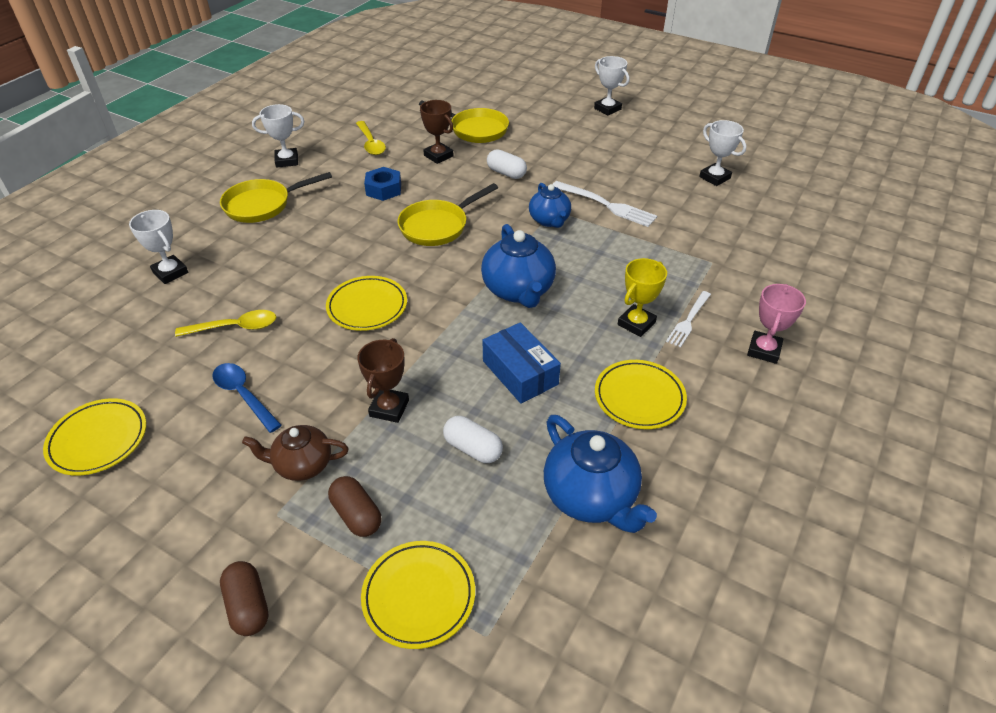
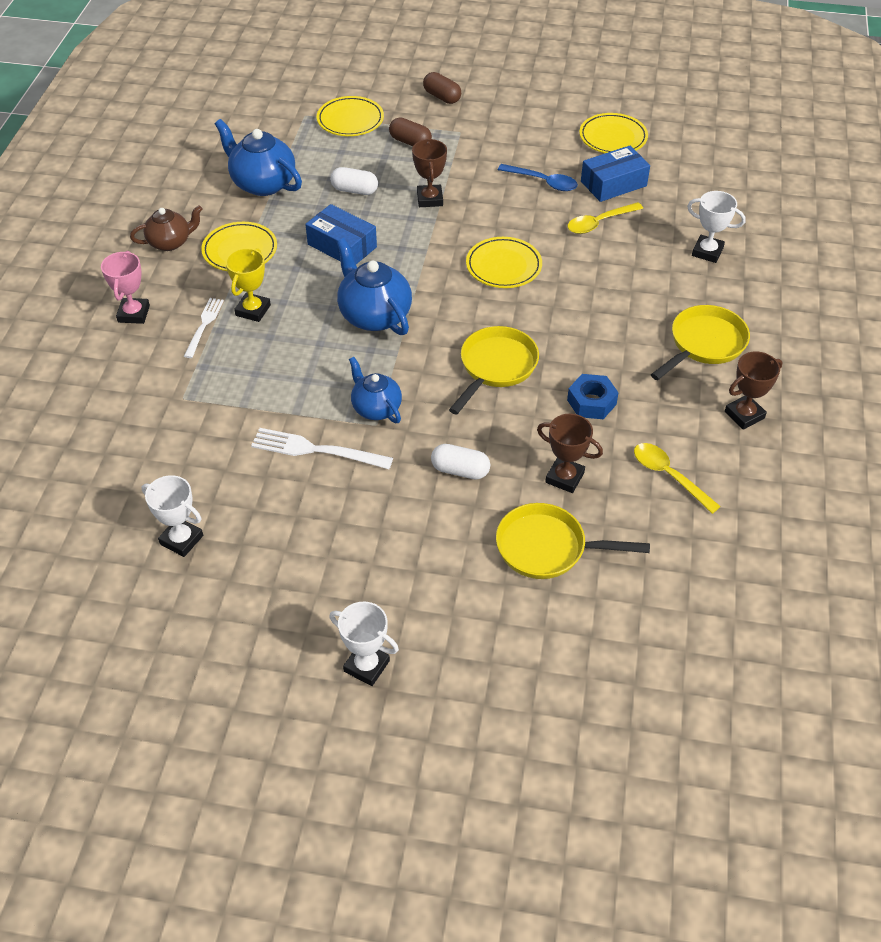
camera: 160 degrees right, 5 degrees up
brown teapot [242,425,349,481] -> brown teapot moved to [130,205,203,251]
white trophy [252,104,305,168] -> brown trophy [725,352,783,430]
none -> blue box [581,146,650,202]

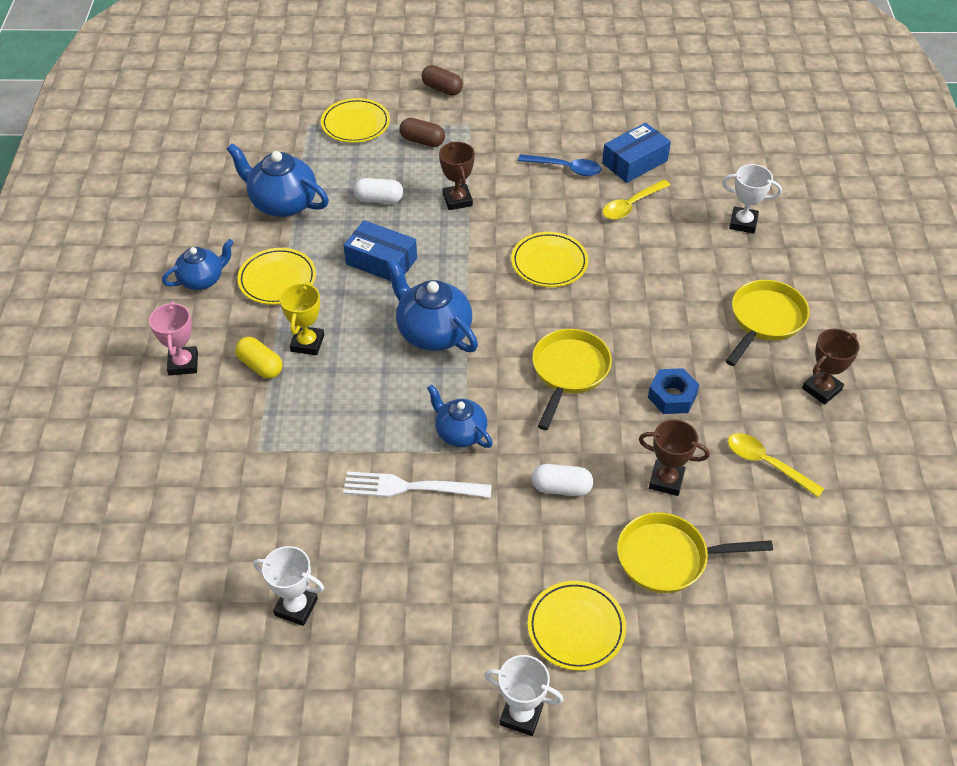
camera: 10 degrees left, 0 degrees up
brown teapot [130,205,203,251] -> blue teapot [162,239,234,290]
white fork [184,298,224,358] -> yellow capsule [235,337,283,379]
yellow plate [579,113,648,153] -> yellow plate moved to [528,581,626,671]

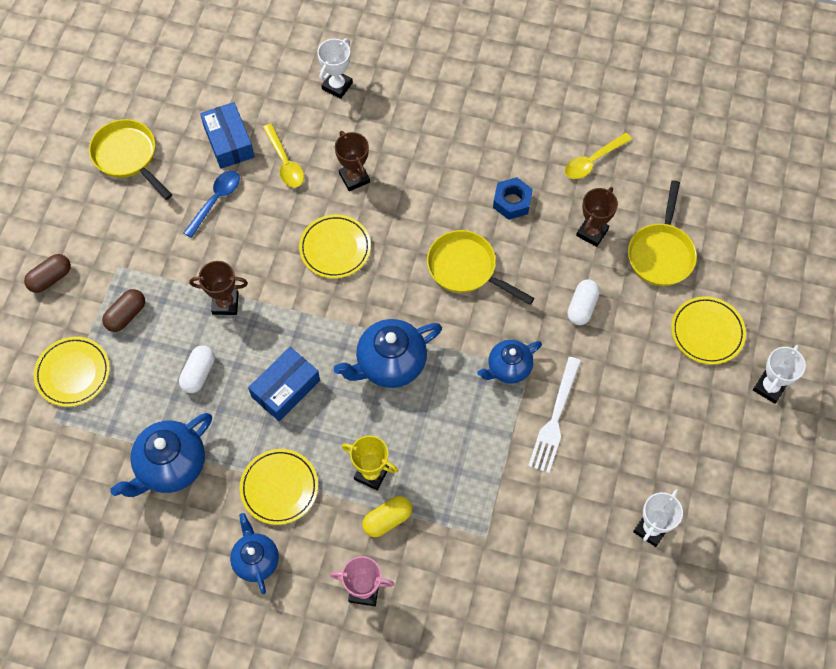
camera: 75 degrees left, 15 degrees up
yellow pan [726,280,809,366] -> yellow pan moved to [89,119,172,200]
brown trophy [802,329,860,405] -> brown trophy moved to [335,131,370,191]

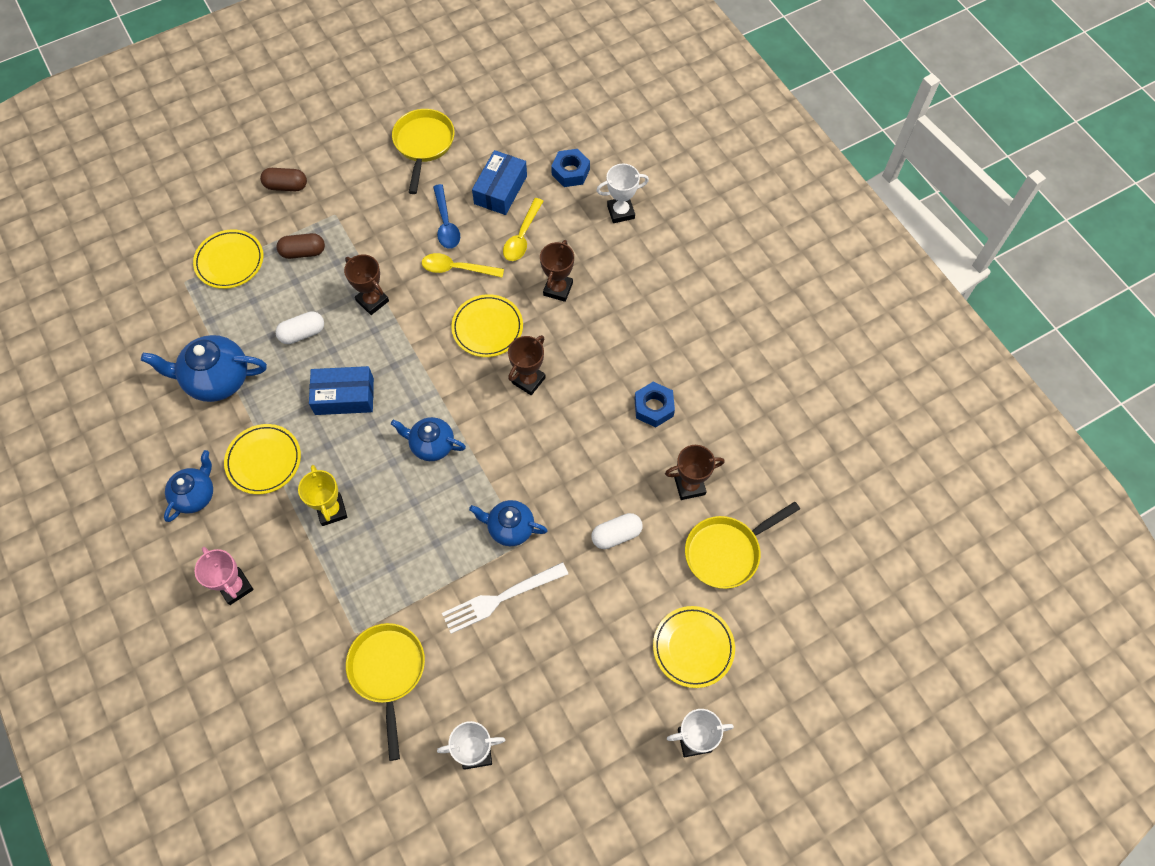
camera: 45 degrees right, 0 degrees up
blue spoon [183,170,240,238] -> blue spoon turned 90 degrees clockwise [433,184,460,249]
blue teapot [334,319,442,388] -> blue teapot [391,417,466,461], size x0.64
yellow capsule [362,496,412,537] -> none
yellow pan [427,230,535,305] -> yellow pan moved to [346,623,425,761]
yellow spoon [565,133,632,179] -> yellow spoon moved to [422,253,504,278]
none -> brown trophy [508,335,546,395]
none -> blue nut [551,149,590,187]

